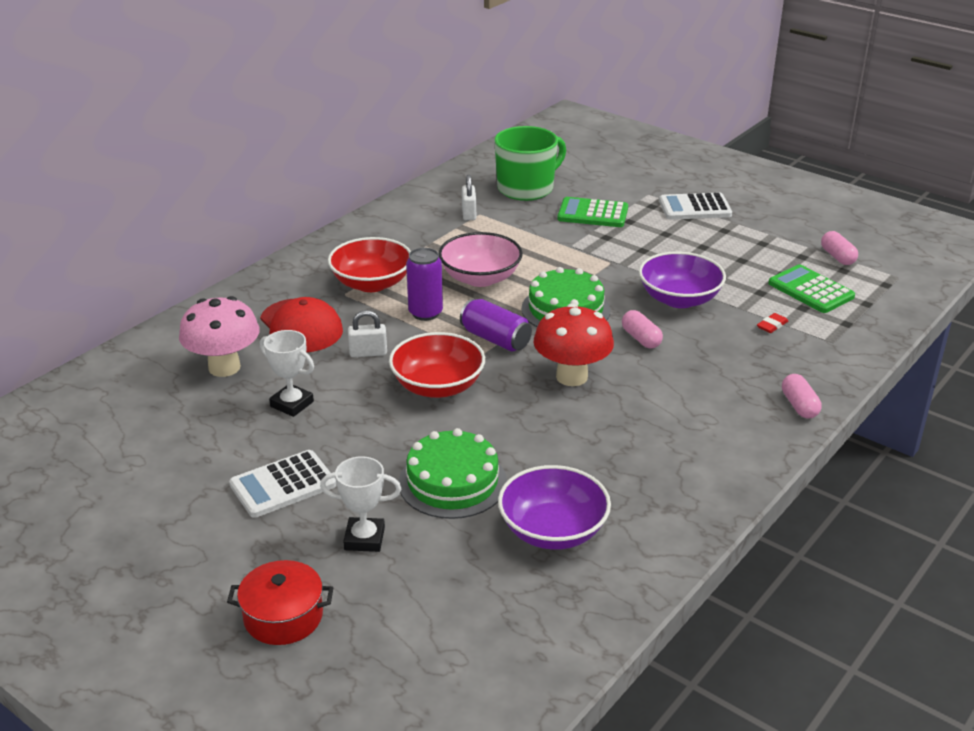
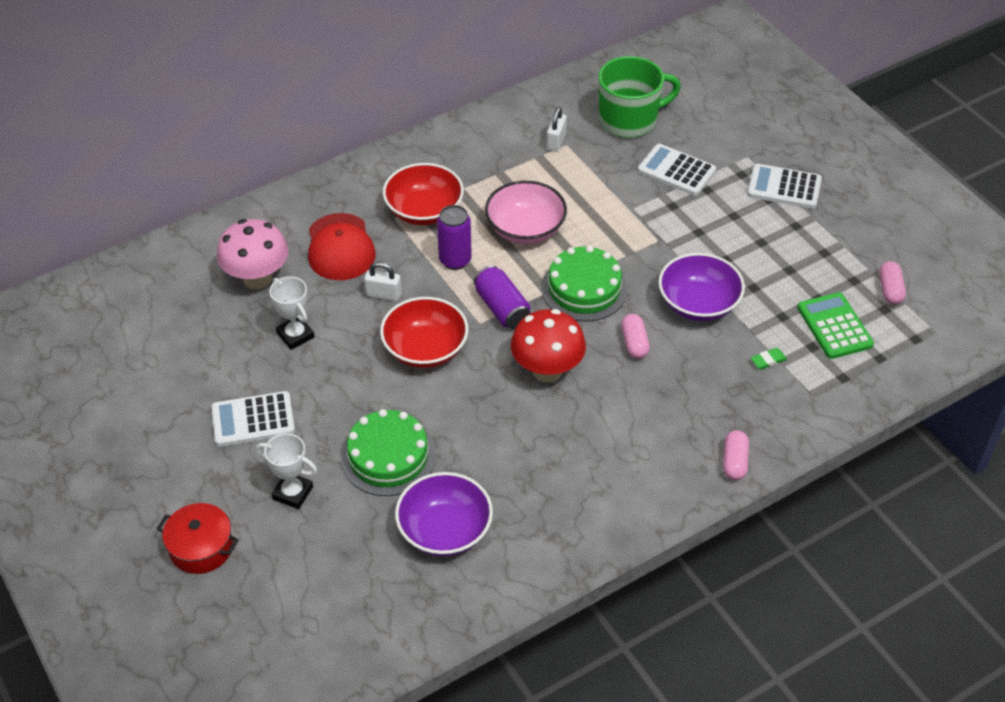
camera: 20 degrees right, 15 degrees up
green calculator [557,197,628,227] -> white calculator [638,144,716,196]
red eraser [757,313,788,333] -> green eraser [751,348,787,370]

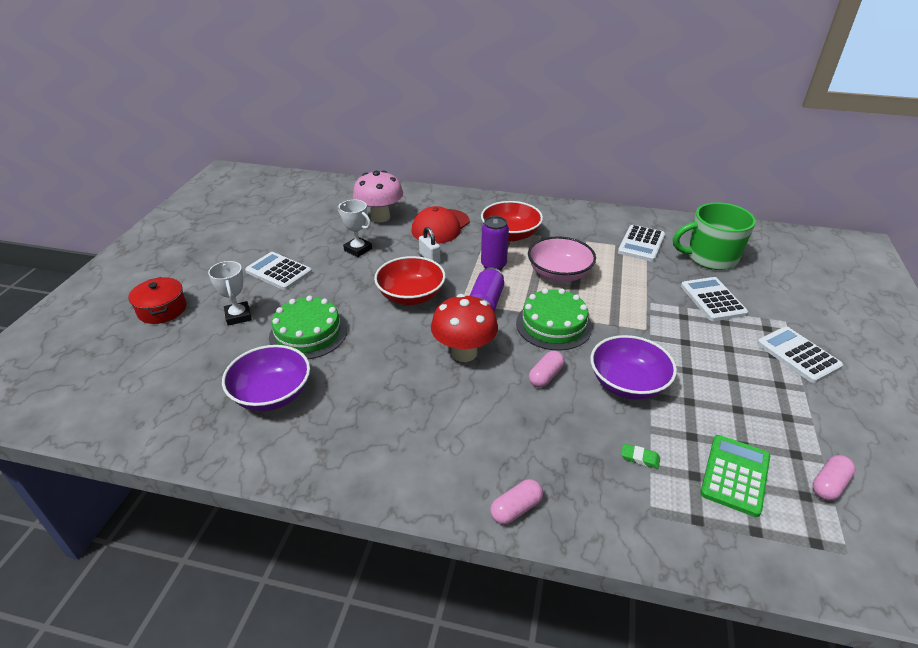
camera: 45 degrees right, 10 degrees down
white trophy [269,276,314,350] -> white trophy turned 60 degrees counterclockwise [338,200,372,257]
white padlock [547,107,567,152] -> white calculator [618,225,665,262]
green mug [598,56,681,138] -> green mug turned 150 degrees clockwise [673,203,756,270]

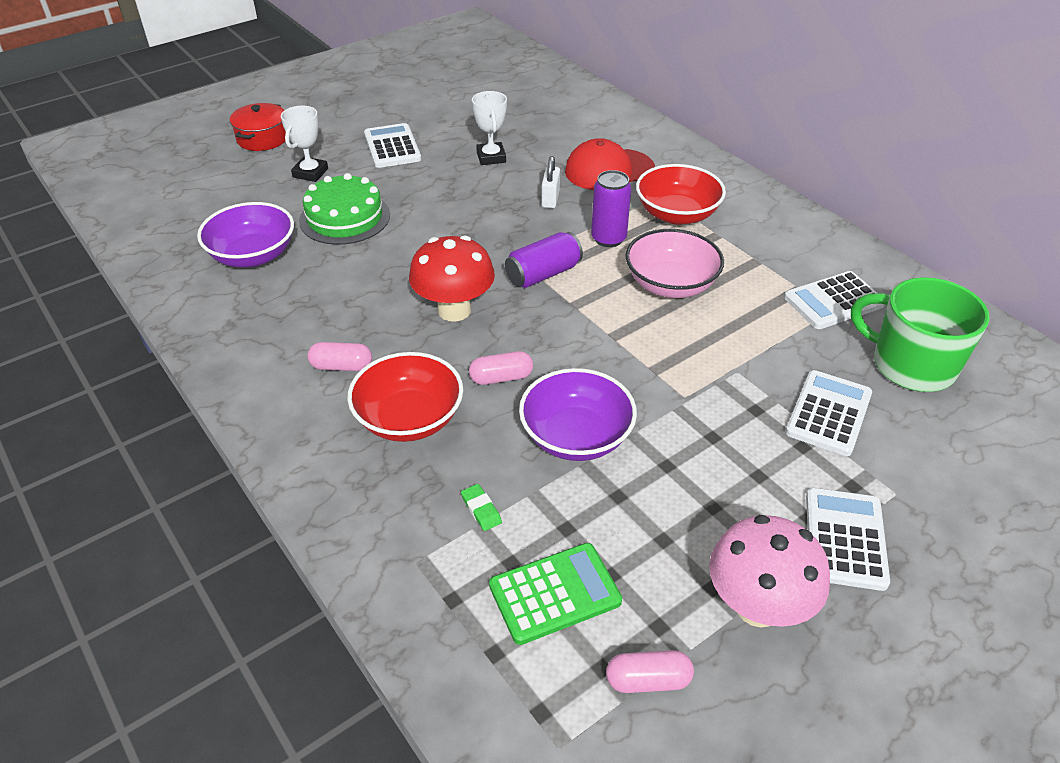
camera: 40 degrees right, 5 degrees up
pink mushroom [353,170,403,223] -> pink mushroom moved to [709,515,830,628]
red bowl [374,256,446,305] -> red bowl moved to [347,352,463,442]
pink capsule [490,479,543,524] -> pink capsule moved to [307,342,372,371]
green cake [516,288,592,351] -> none

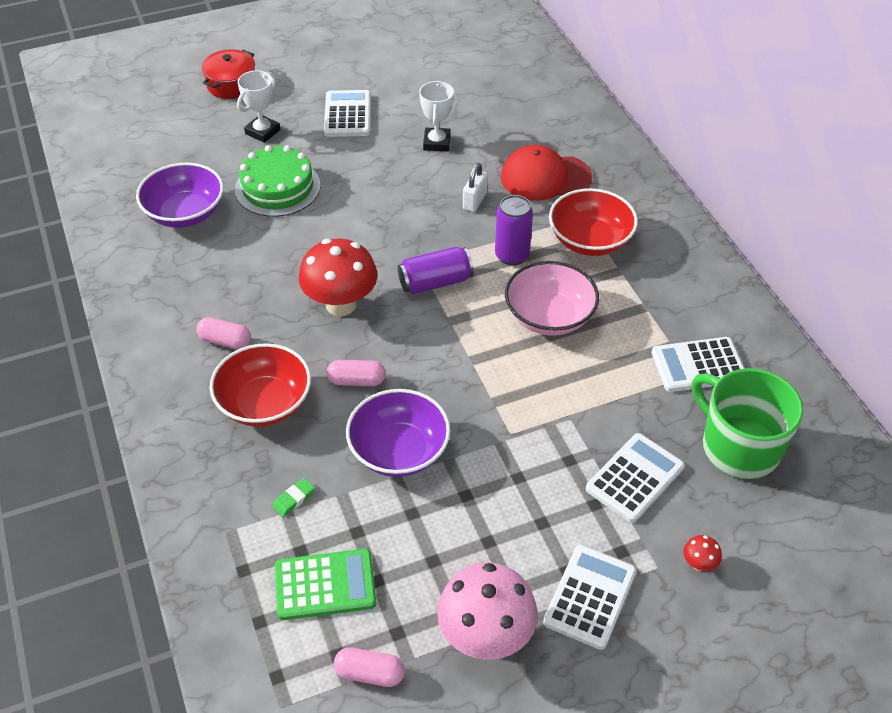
camera: 15 degrees right, 5 degrees up
green eraser [461,484,502,531] -> green eraser turned 60 degrees clockwise [272,478,315,517]
none -> red mushroom [683,535,722,571]

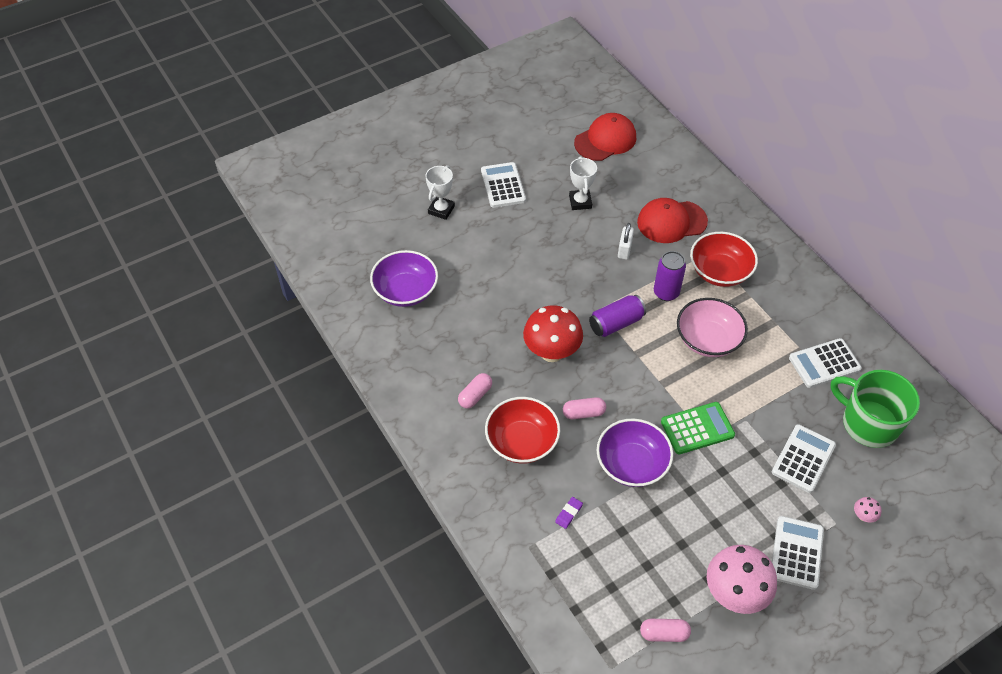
camera: 10 degrees left, 5 degrees up
pink capsule [196,317,251,349] -> pink capsule turned 60 degrees counterclockwise [458,373,492,408]
red pot [202,49,255,99] -> none
green cake [235,145,321,217] -> none
green eraser [272,478,315,517] -> purple eraser [555,497,583,529]
green calculator [275,549,376,620] -> green calculator moved to [661,402,735,454]
red mushroom [683,535,722,571] -> pink mushroom [854,497,882,523]
none -> red cap [574,113,636,161]

